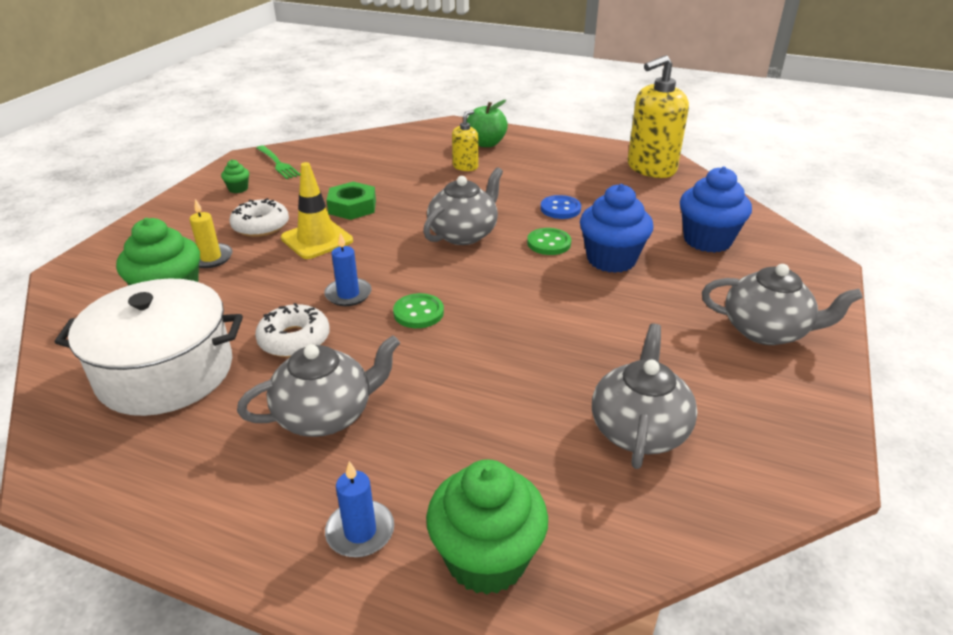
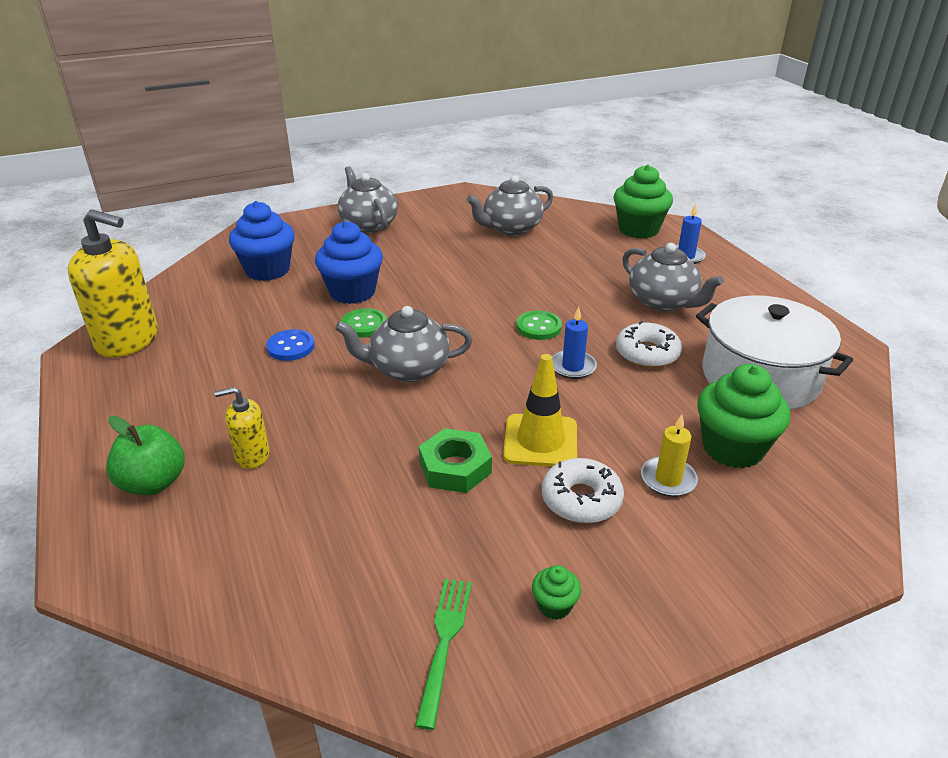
camera: 135 degrees left, 0 degrees up
grey teapot [237,335,400,437] -> grey teapot turned 150 degrees counterclockwise [622,243,724,311]

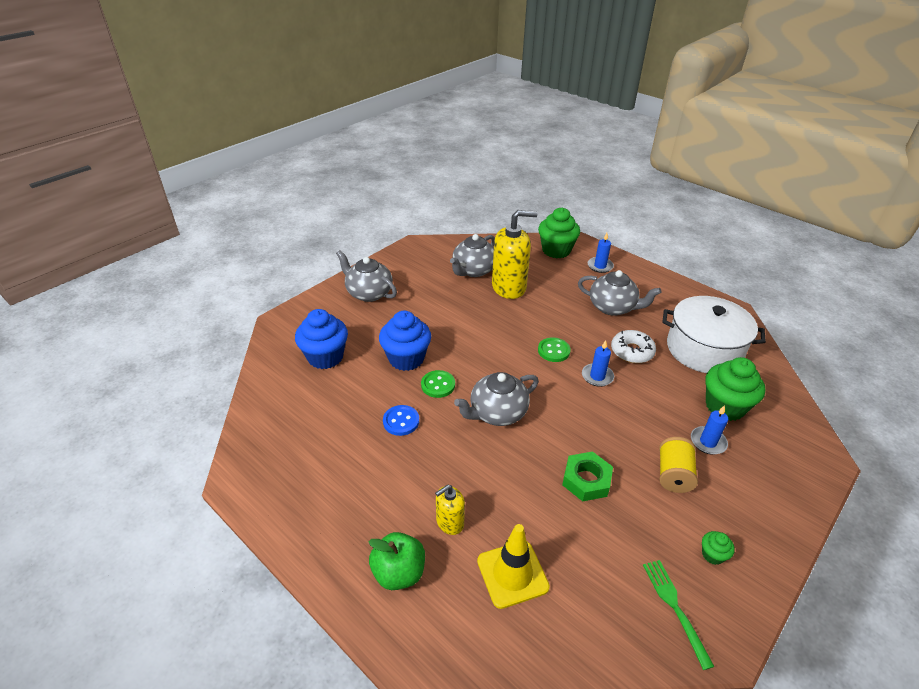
camera: 25 degrees left, 5 degrees up
yellow soap dispenser [68,209,158,358] -> yellow soap dispenser moved to [492,210,537,299]
yellow traffic cone [503,354,577,467] -> yellow traffic cone moved to [477,524,550,609]
white donut [542,458,624,523] -> yellow spool [659,437,698,493]
yellow candle [641,414,698,497] -> blue candle [691,405,728,455]

